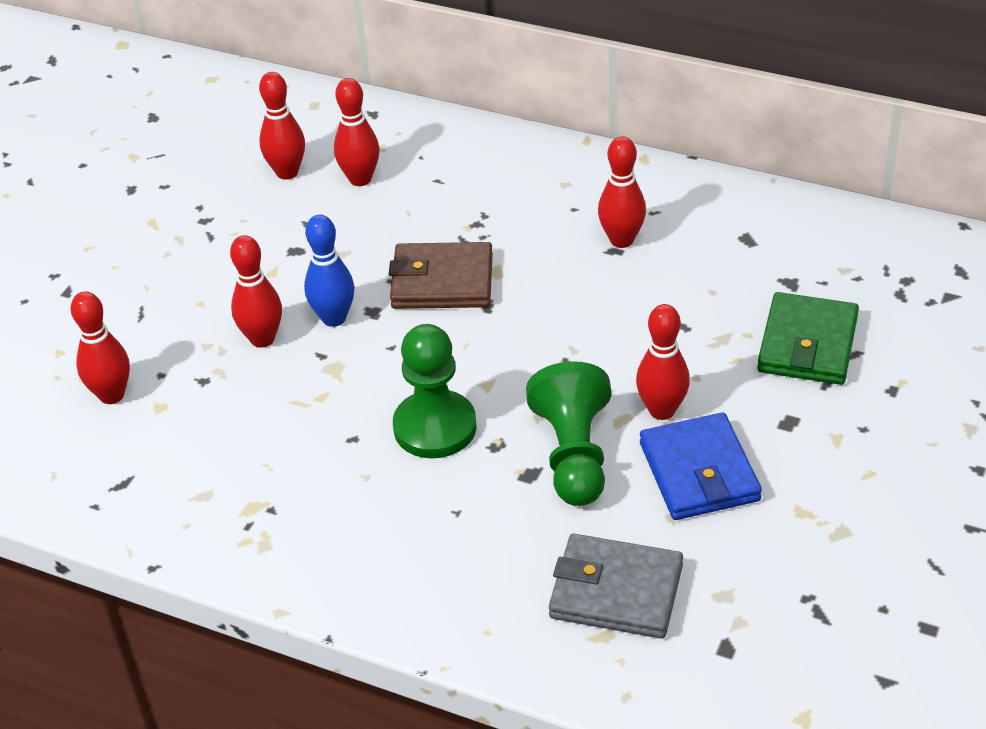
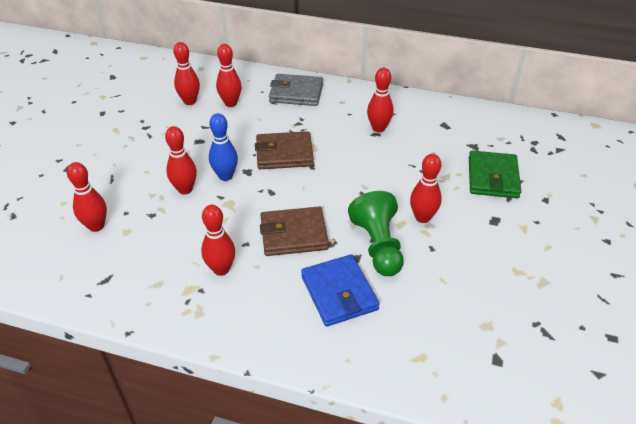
camera: 10 degrees left, 0 degrees up
green pawn [393,324,477,458] -> brown wallet [260,207,329,256]
grey wallet [549,534,683,639] -> grey wallet moved to [269,74,323,106]
blue wallet [640,412,762,520] -> blue wallet moved to [301,255,380,327]
none -> red bowling pin [201,205,235,276]

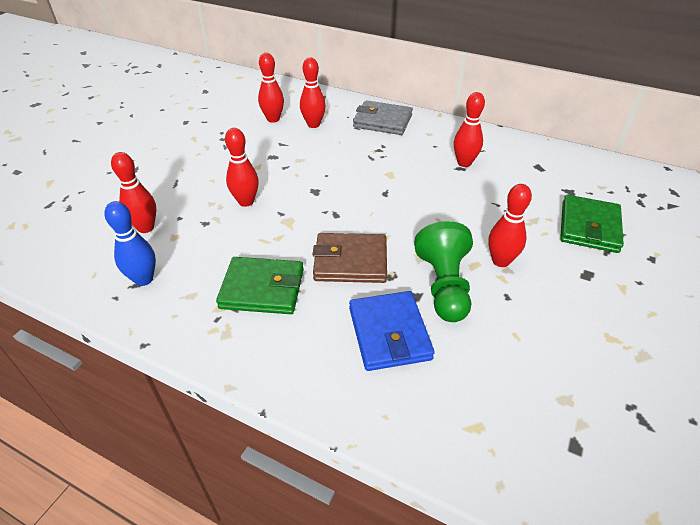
camera: 10 degrees right, 0 degrees up
red bowling pin [201,205,235,276] -> green wallet [216,257,304,314]
blue bowling pin [209,113,238,181] -> blue bowling pin moved to [104,201,156,286]
brown wallet [255,131,314,169] -> none

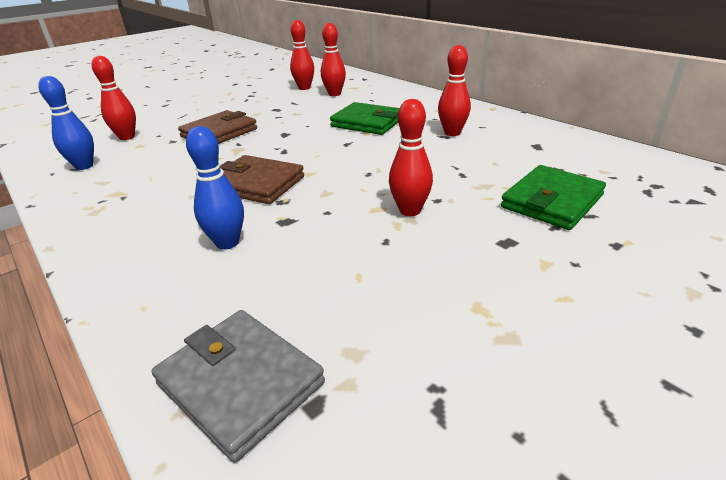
camera: 25 degrees right, 10 degrees down
green wallet [216,257,304,314] -> green wallet moved to [330,102,400,135]
red bowling pin [225,128,259,207] -> brown wallet [178,110,257,144]
blue wallet [349,291,435,371] -> blue bowling pin [186,126,244,250]
grey wallet [353,100,413,135] -> grey wallet moved to [152,310,325,462]
green pawn [414,221,473,322] -> none

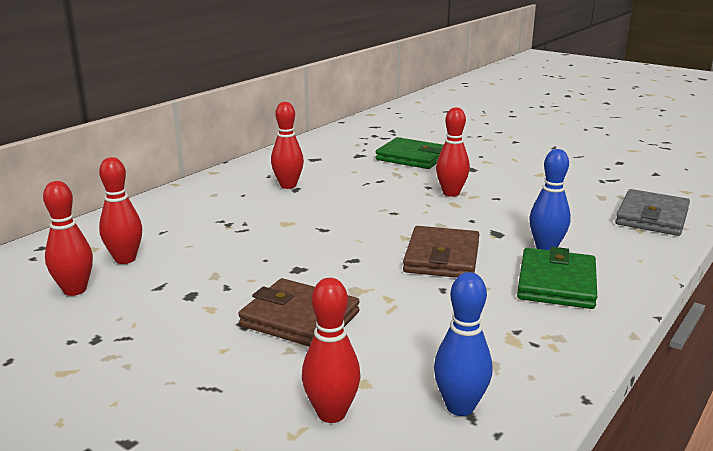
camera: 105 degrees left, 10 degrees down
green wallet [330,102,400,135] -> green wallet moved to [517,247,597,309]

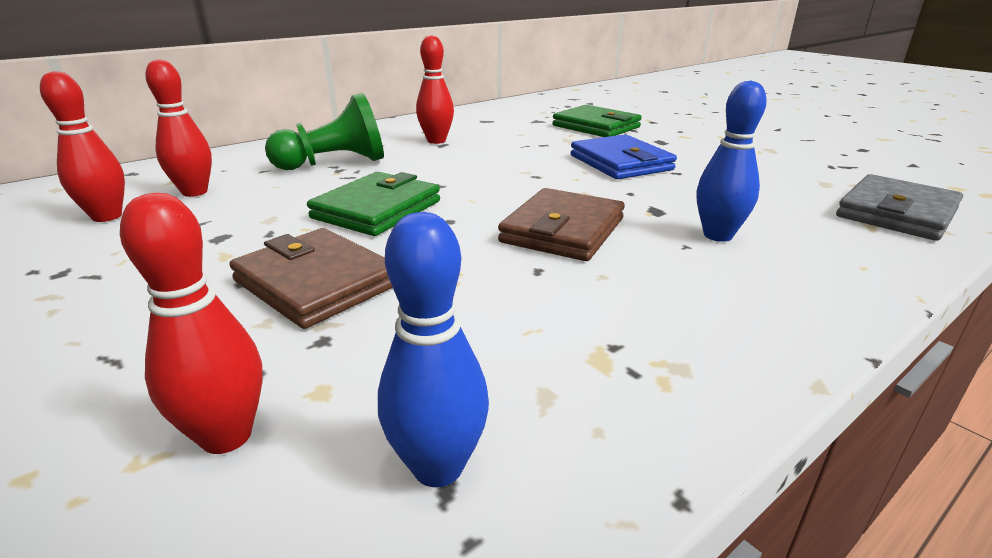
camera: 15 degrees right, 5 degrees up
red bowling pin [436,107,470,197] -> blue wallet [571,134,677,179]
green wallet [517,247,597,309] -> green wallet moved to [307,172,440,236]
none -> green pawn [265,93,384,170]

